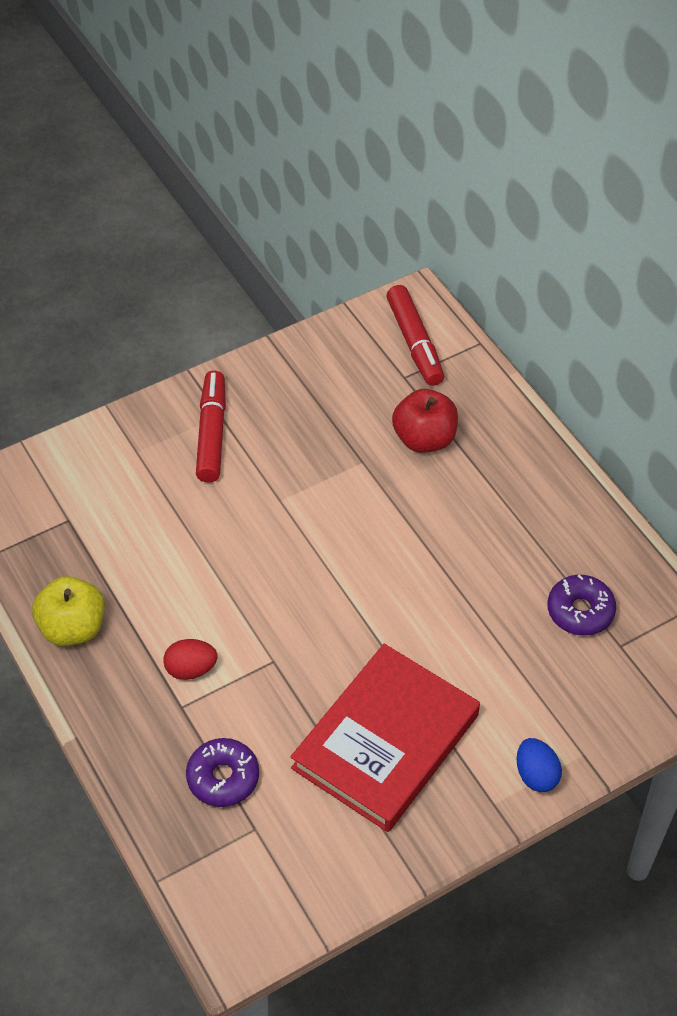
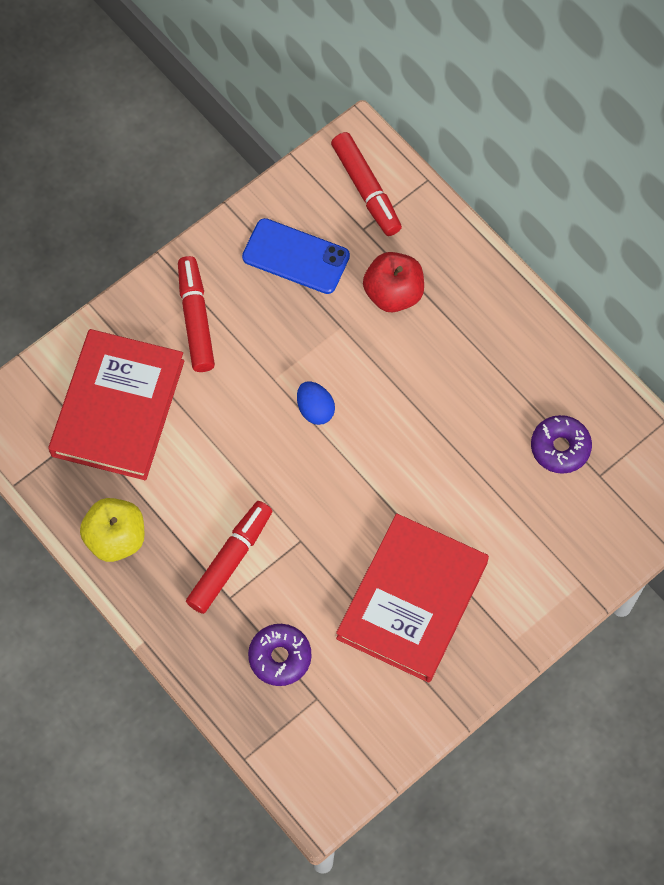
camera: 10 degrees left, 15 degrees up
red egg [163,639,217,680] -> red marker [186,501,272,614]
blue egg [517,738,562,792] -> blue egg moved to [297,381,335,425]
none -> red book [48,329,184,480]
none -> blue phone [242,218,350,294]

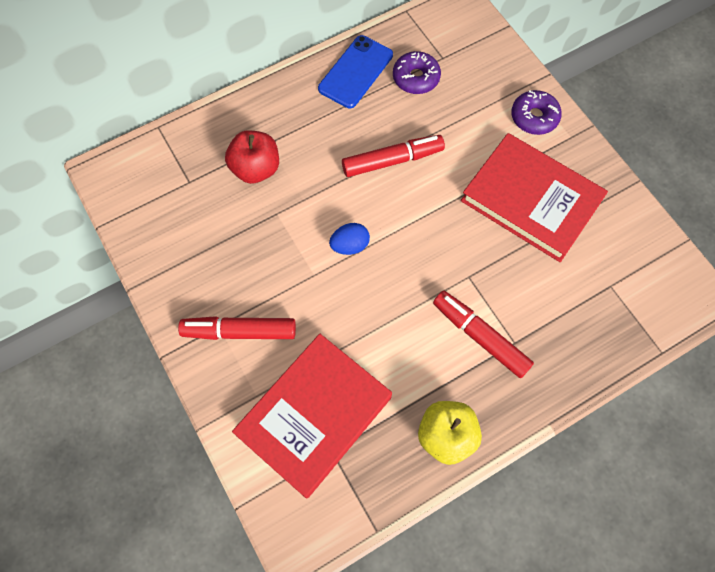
camera: 80 degrees left, 0 degrees up
red book [48,329,184,480] -> red book turned 75 degrees counterclockwise [232,334,392,499]
blue phone [242,218,350,294] -> blue phone moved to [318,35,393,108]
purple donut [248,624,312,686] -> purple donut moved to [511,90,562,135]
red marker [331,132,402,236] -> red marker moved to [342,135,445,177]

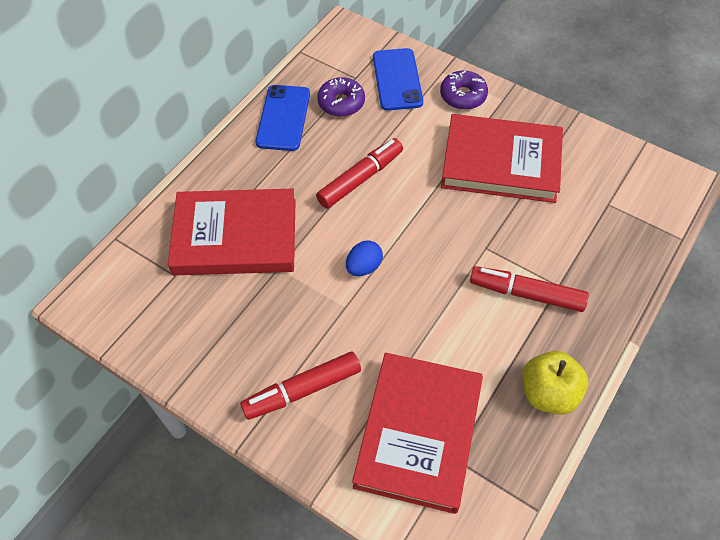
camera: 25 degrees left, 10 degrees down
red apple [225,130,279,184] -> red book [168,189,296,275]
none -> blue phone [373,48,423,111]

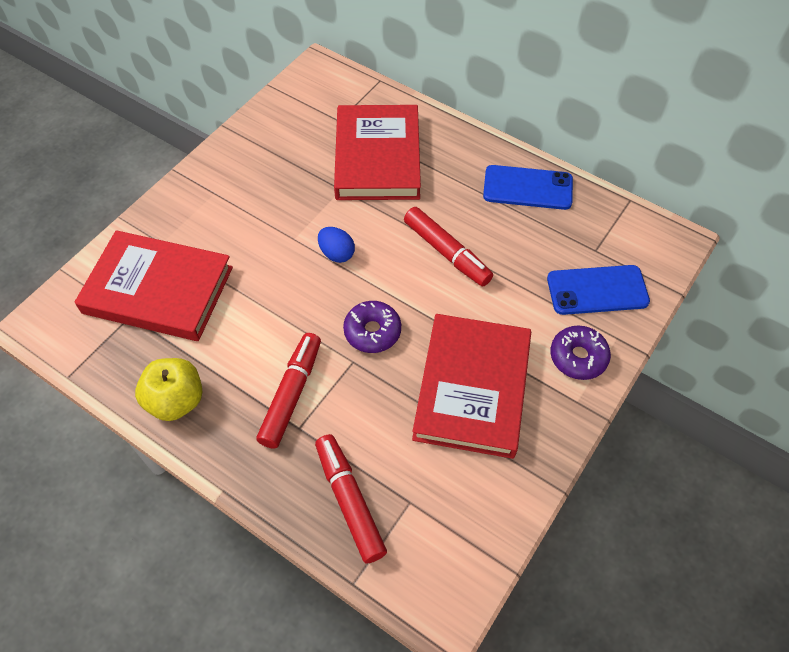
camera: 90 degrees right, 0 degrees up
red marker [240,352,361,420] -> red marker moved to [315,434,387,563]
purple donut [317,77,365,117] -> purple donut moved to [343,301,401,353]

